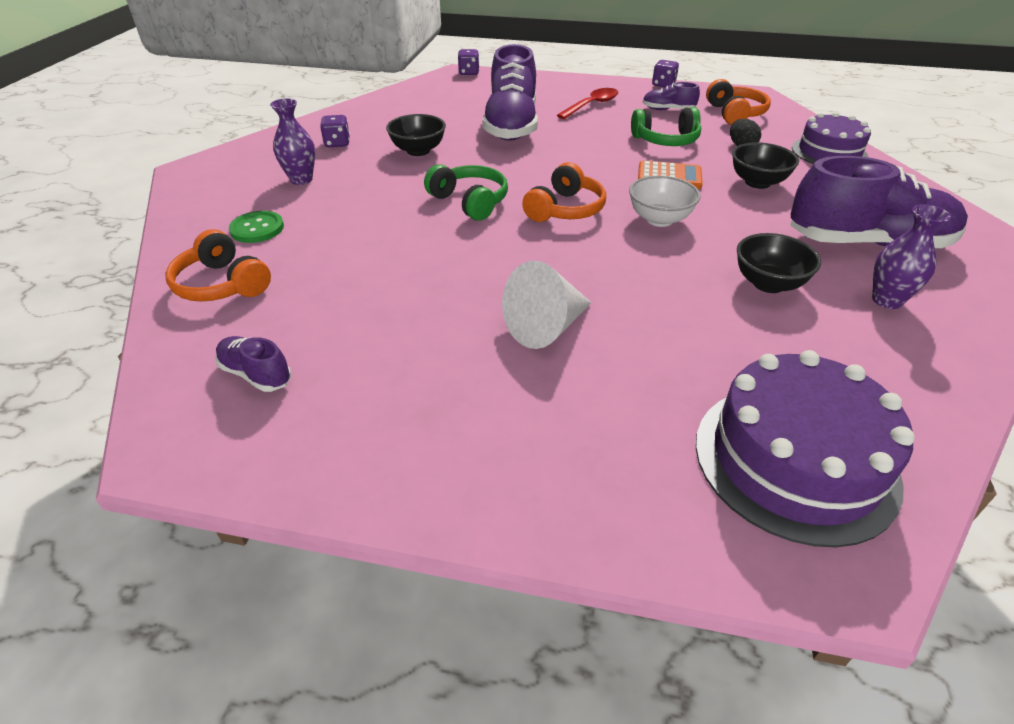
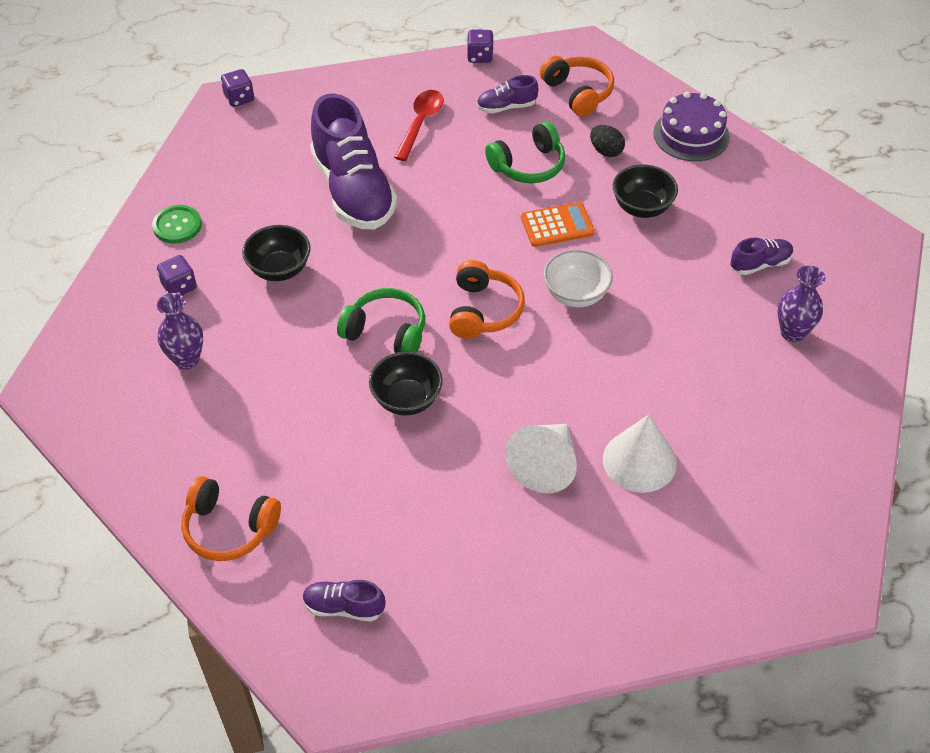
camera: 25 degrees left, 10 degrees up
green button [229,211,284,243] -> green button moved to [152,205,202,244]
purple cake [696,350,915,547] -> none
black bowl [737,233,821,293] -> black bowl moved to [369,352,443,416]
purple shoe [790,156,968,248] -> purple shoe [730,238,794,275], size x0.45
none -> white cone [603,415,677,493]

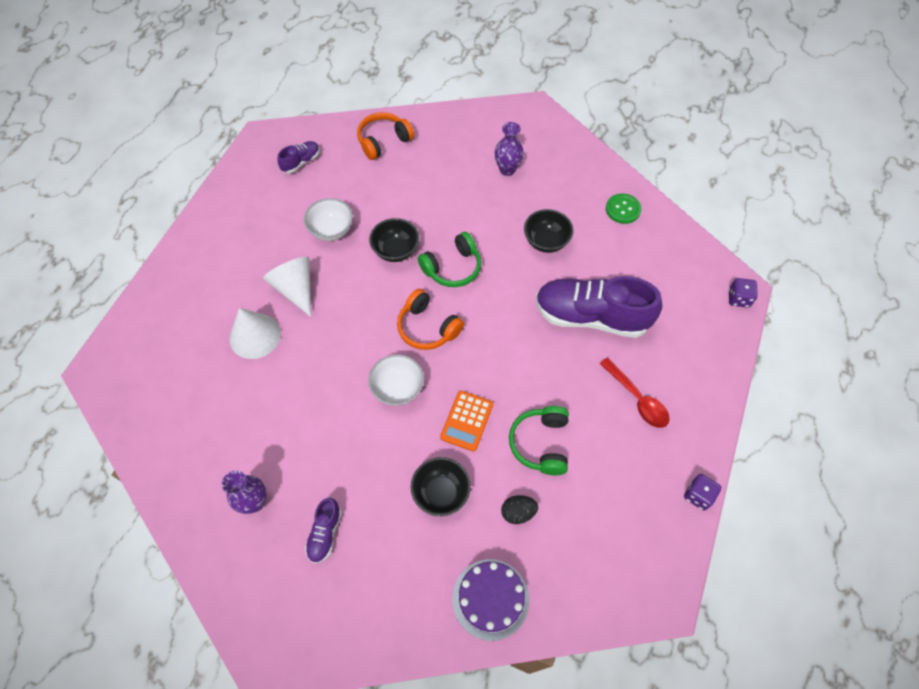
camera: 125 degrees right, 10 degrees up
purple dice [157,255,197,295] -> none
purple shoe [477,75,538,113] -> none
orange headphones [540,56,614,117] -> none
none -> white bowl [304,198,353,241]

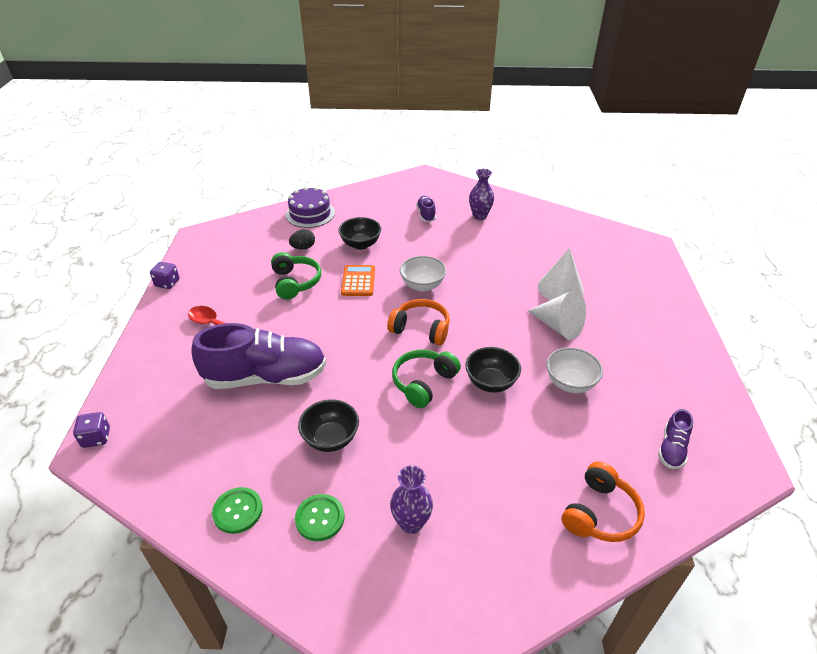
camera: 160 degrees right, 20 degrees down
none -> green button [295,494,345,541]

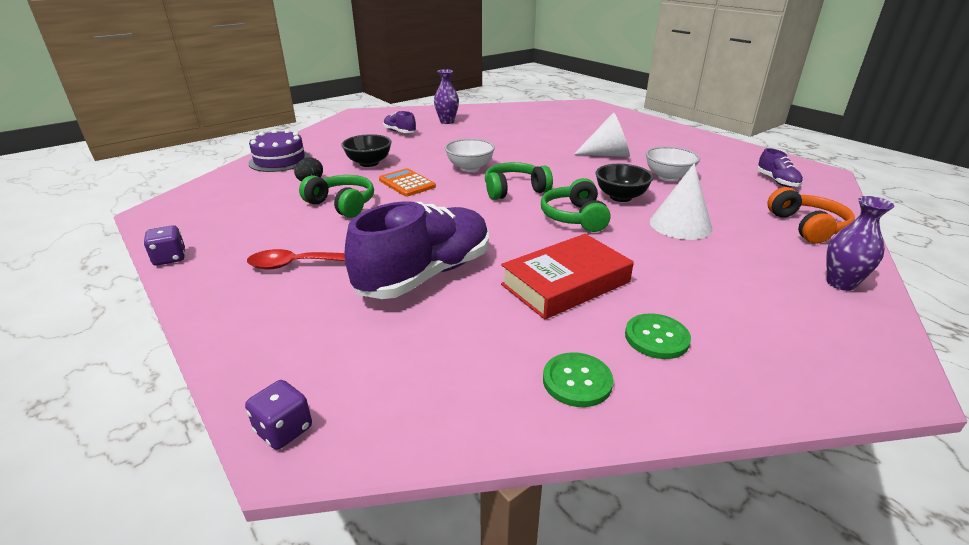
camera: 40 degrees left, 10 degrees down
black bowl [298,399,359,452] -> red book [501,234,634,319]
orange headphones [387,299,450,345] -> green headphones [485,162,553,200]
purple vase [390,466,433,534] -> purple vase moved to [826,196,894,291]
white cone [538,248,584,300] -> white cone moved to [650,163,712,240]

